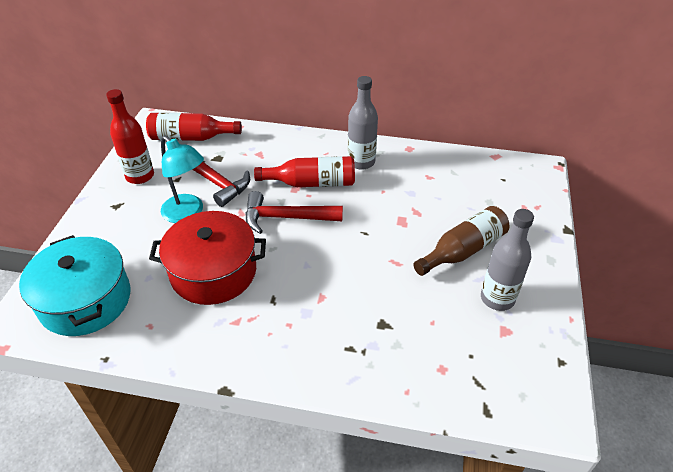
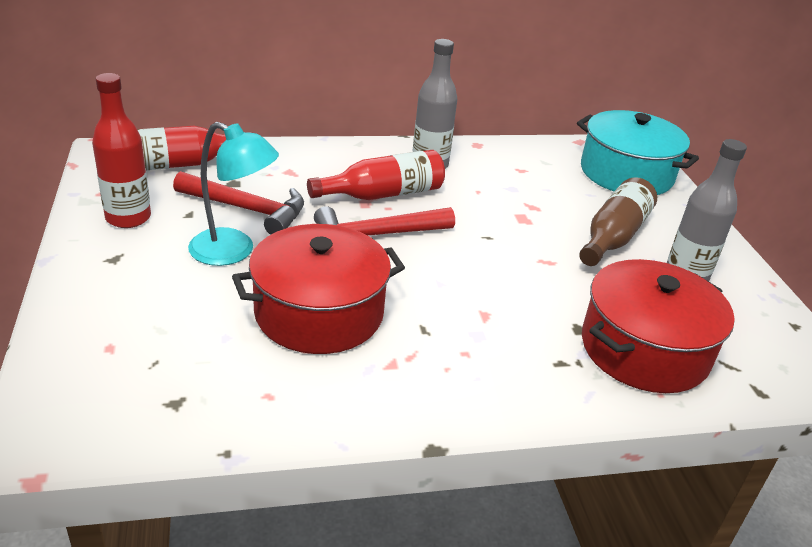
camera: 25 degrees left, 10 degrees down
turquoise pot [19,235,131,336] -> turquoise pot moved to [577,110,699,195]
none -> red pot [582,259,735,393]

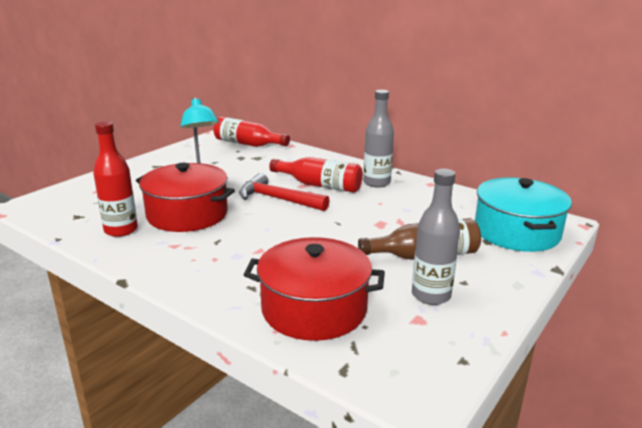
camera: 50 degrees right, 10 degrees down
red bottle [92,73,151,228] -> red bottle moved to [93,121,138,237]
red hammer [173,171,304,235] -> none

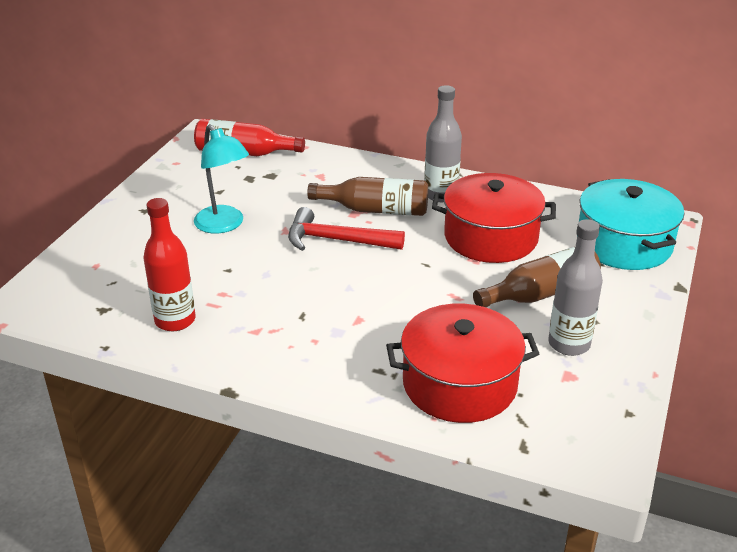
camera: 15 degrees left, 10 degrees up
red pot [136,163,235,232] -> red pot moved to [432,173,556,263]
red bottle [269,157,363,193] -> brown bottle [307,177,428,216]

